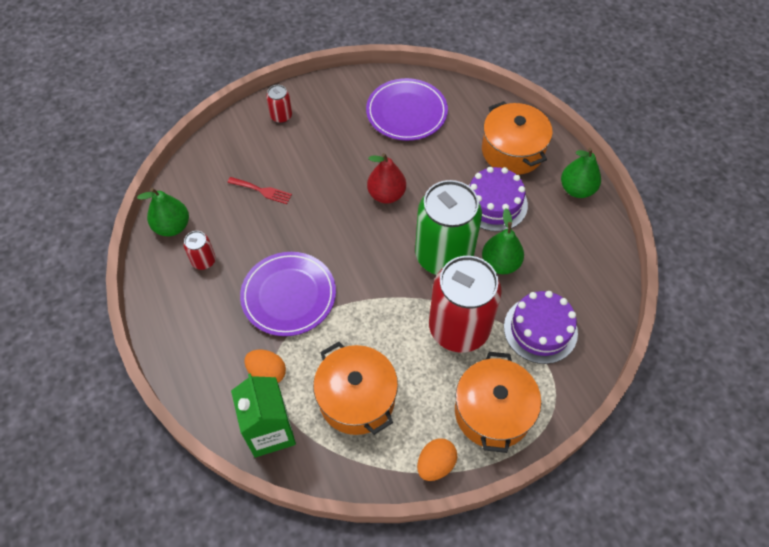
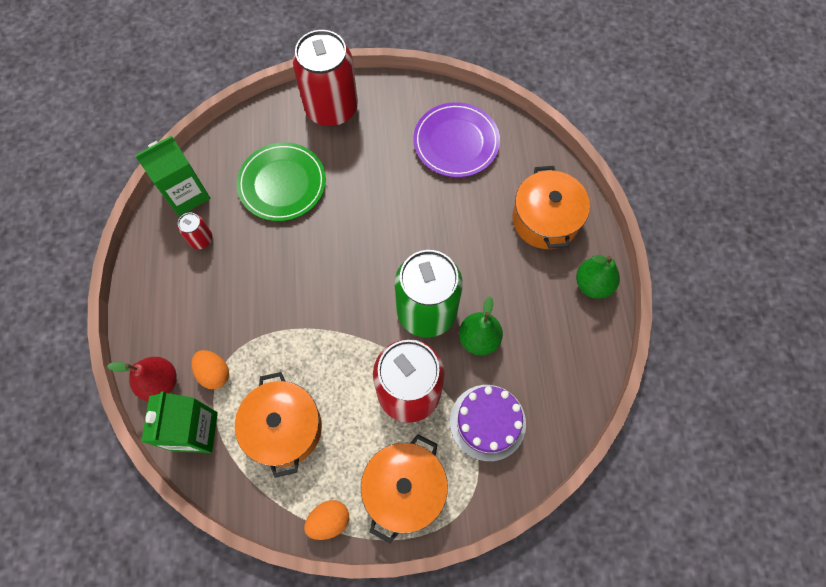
camera: 20 degrees right, 10 degrees up
green pear [137,188,189,236] -> green carton [135,136,210,216]
red fork [227,177,292,204] -> green plate [237,142,326,221]
purple plate [240,252,336,336] -> none
red can [266,85,292,123] -> red can [293,30,358,127], size x2.34
red pear [367,153,406,204] -> red pear moved to [107,357,176,401]
purple cake [468,167,528,232] -> none

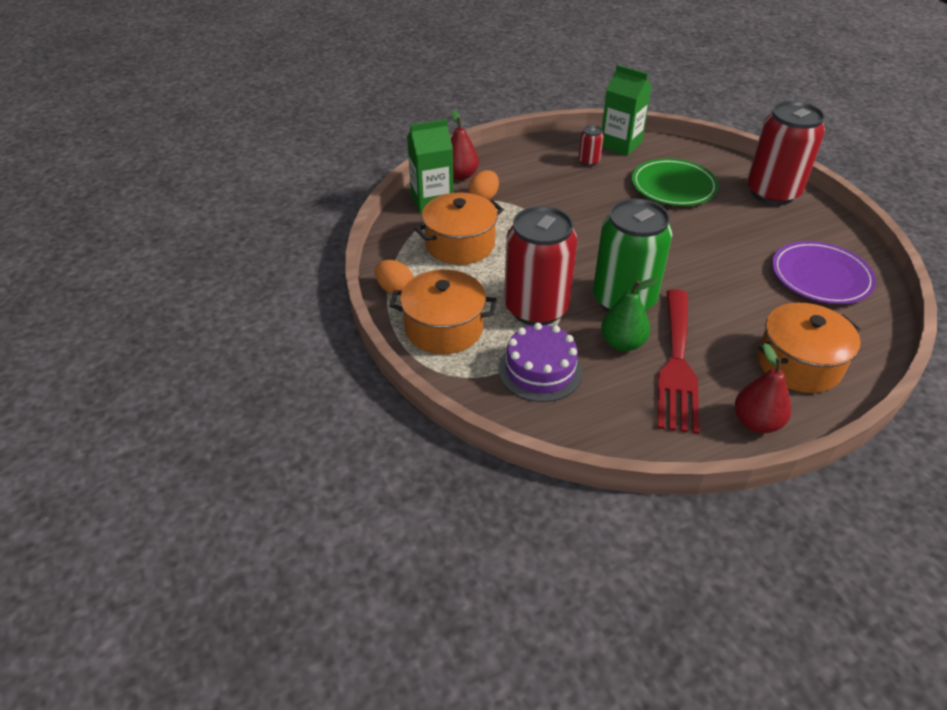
camera: 70 degrees right, 25 degrees down
green pear [576,255,620,299] -> red pear [735,343,791,433]
none -> red fork [658,289,700,434]

